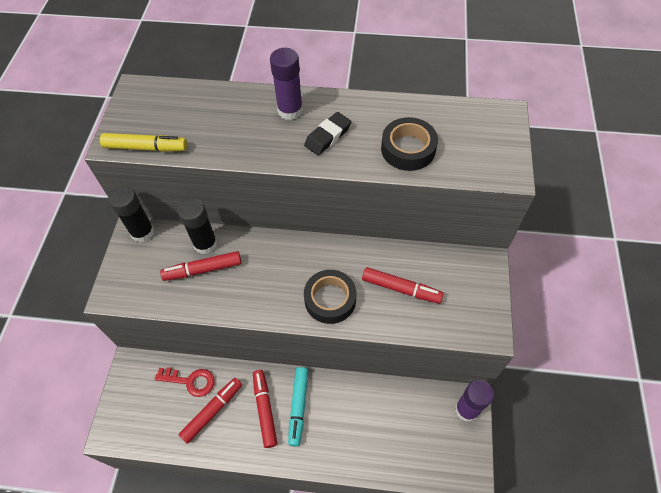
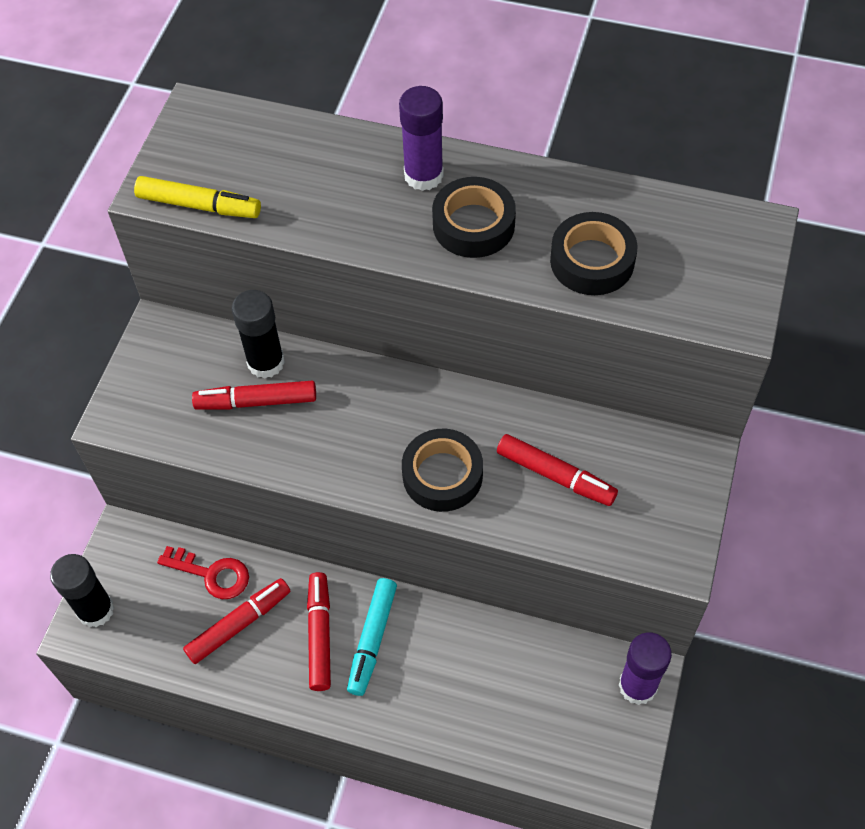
camera: 10 degrees right, 0 degrees up
black glue stick [108,186,155,242] -> black glue stick moved to [50,554,115,627]
black eraser [304,112,351,155] -> black tape [432,177,516,258]

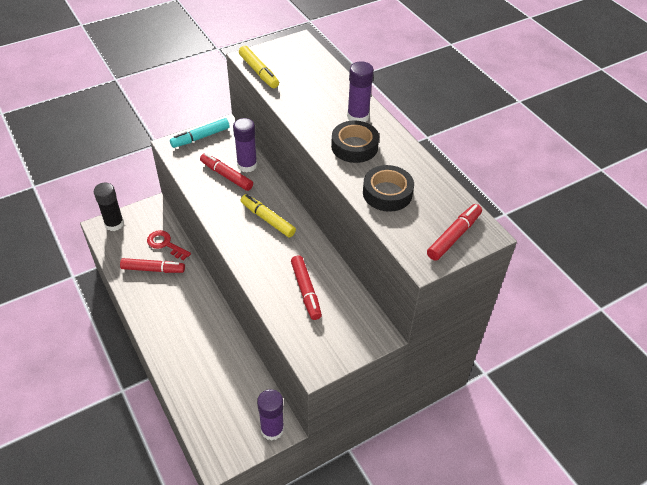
camera: 40 degrees right, 10 degrees down
red key [157,546,249,599] -> red key turned 150 degrees clockwise [147,230,191,260]
black glue stick [232,290,285,379] -> purple glue stick [233,118,257,172]
red marker [307,572,331,691] -> red marker moved to [427,204,482,261]
turquoise marker [347,578,397,696] -> turquoise marker moved to [170,118,230,148]
black tape [402,429,483,512] -> none
none -> yellow marker [241,194,296,238]

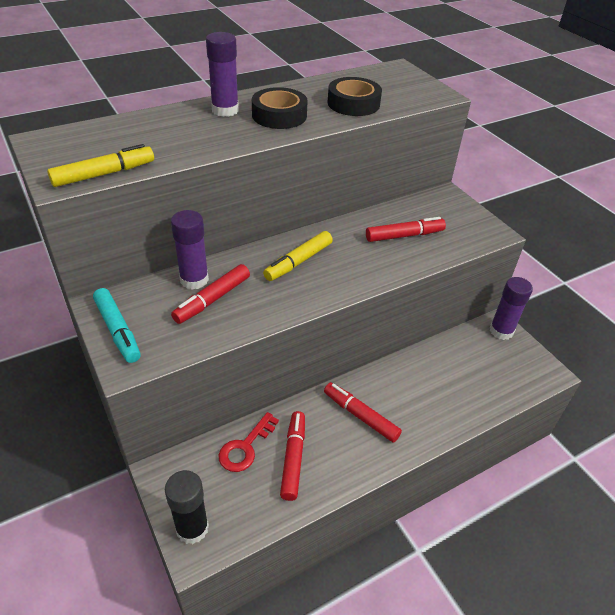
camera: 90 degrees left, 5 degrees down
red marker [427,204,482,261] -> red marker moved to [324,382,402,443]

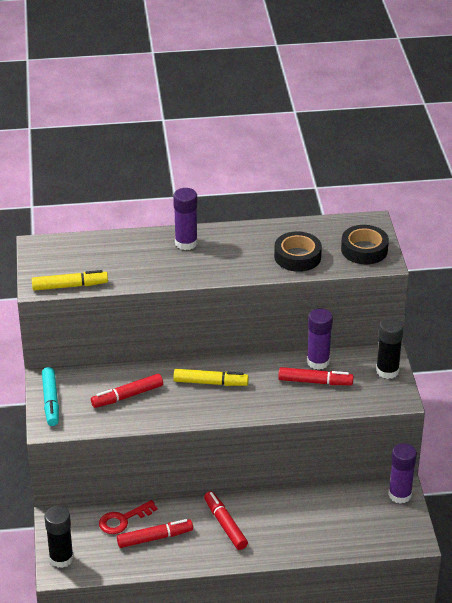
camera: 25 degrees right, 5 degrees down
purple glue stick [171,210,209,290] -> purple glue stick moved to [307,308,333,370]
black tape [252,87,308,129] -> black tape moved to [341,225,389,264]
yellow marker [263,231,333,281] -> yellow marker turned 150 degrees counterclockwise [173,369,249,386]
red marker [280,411,305,501] -> red marker turned 45 degrees clockwise [117,519,193,548]
none -> black glue stick [376,317,404,379]

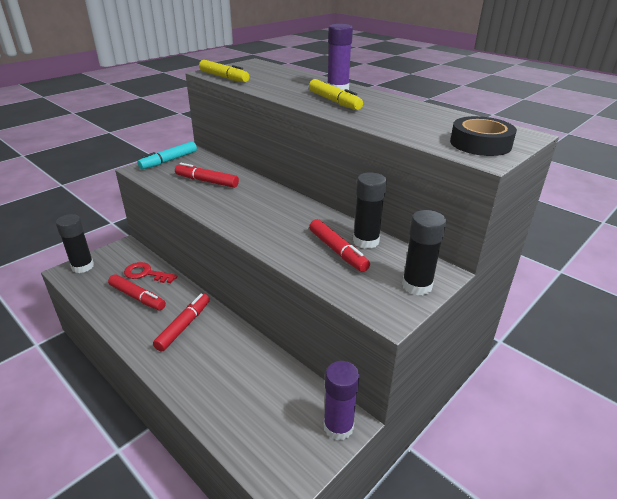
camera: 50 degrees right, 5 degrees down
yellow marker [173,369,249,386] -> yellow marker moved to [309,79,363,110]
black tape [274,231,322,272] -> none
purple glue stick [307,308,333,370] -> black glue stick [353,172,387,249]

